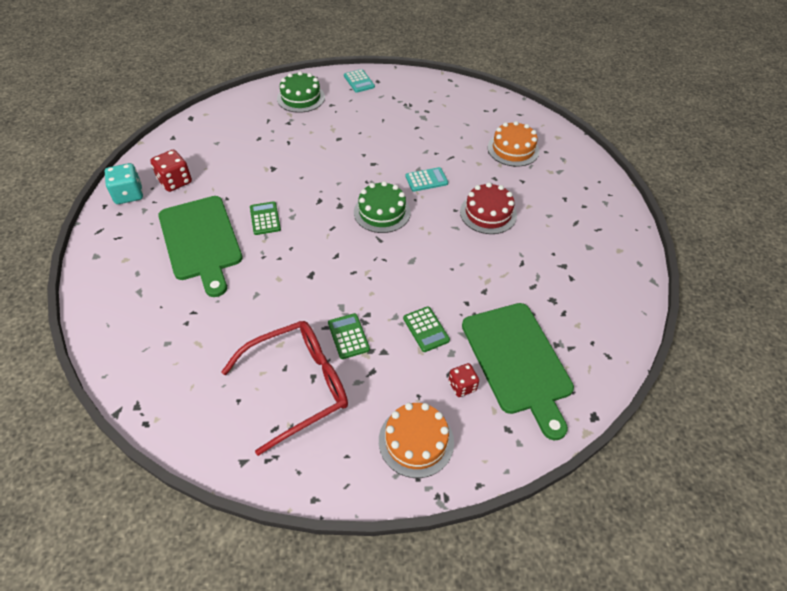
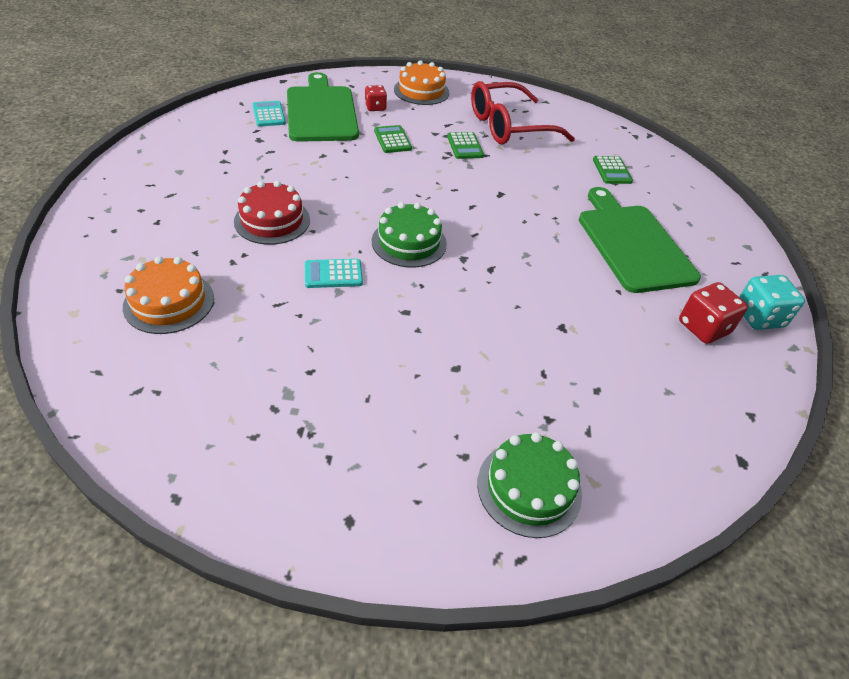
camera: 175 degrees left, 5 degrees down
green calculator [250,201,281,235] -> green calculator moved to [593,156,633,184]
turquoise calculator [344,69,375,93] -> turquoise calculator moved to [253,101,286,127]

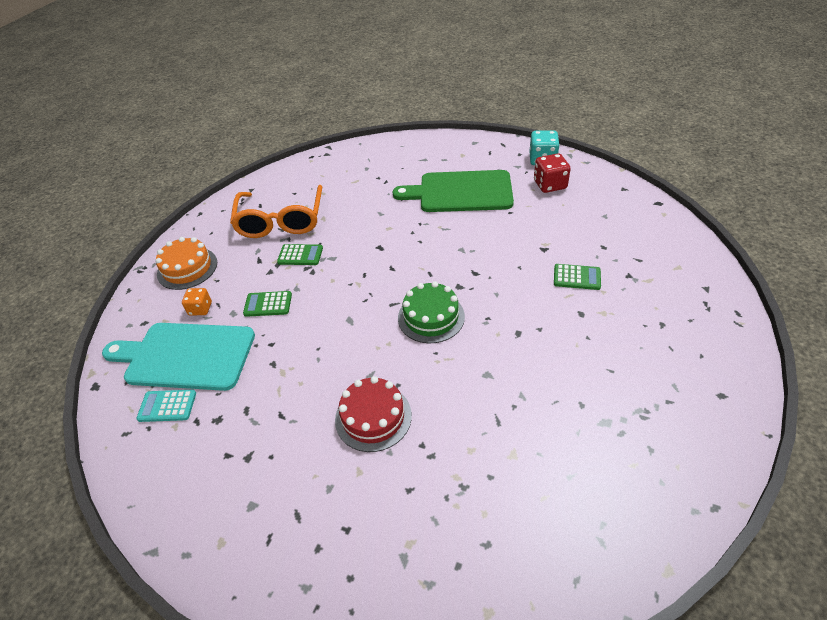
camera: 65 degrees left, 0 degrees up
orange cake [123,256,214,334] -> none
green cutting board [287,72,359,142] -> turquoise cutting board [102,323,255,391]
turquoise calculator [305,259,363,288] -> none
red dice [365,85,387,111] -> orange dice [182,288,212,316]
red glasses [471,81,575,145] -> orange glasses [230,185,322,238]
green cake [477,432,582,538] -> none
green calculator [593,156,633,184] -> green calculator moved to [554,264,601,290]

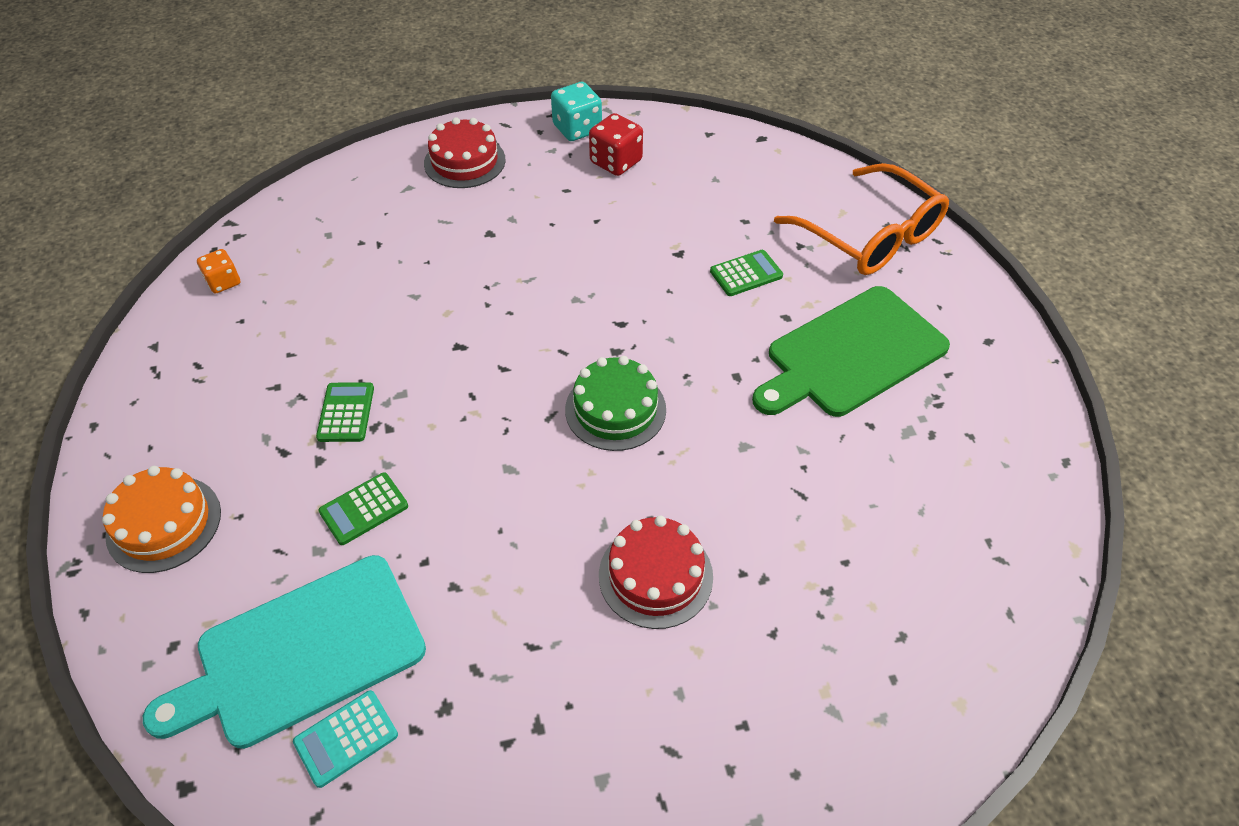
camera: 40 degrees left, 5 degrees up
orange dice [182,288,212,316] -> orange dice moved to [197,249,240,294]
orange glasses [230,185,322,238] -> orange glasses moved to [774,163,949,275]
green calculator [277,244,323,265] -> green calculator turned 60 degrees counterclockwise [316,382,374,442]
green cutting board [393,170,514,212] -> green cutting board moved to [752,286,950,417]
none -> red cake [424,117,506,188]

